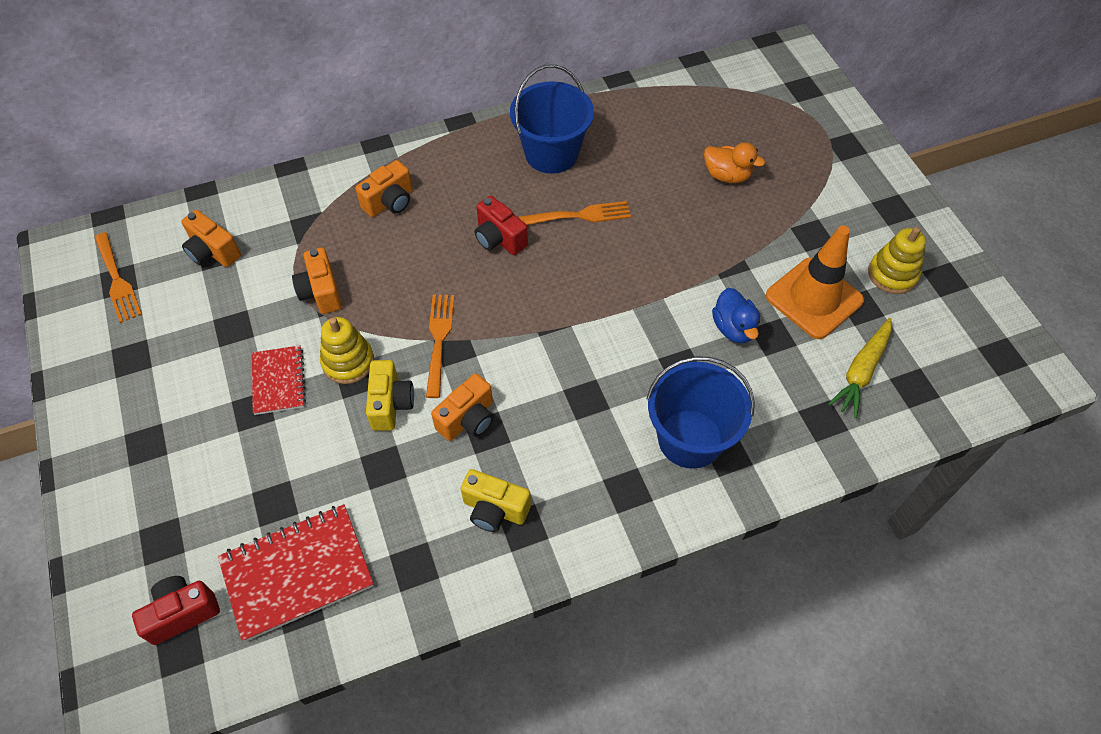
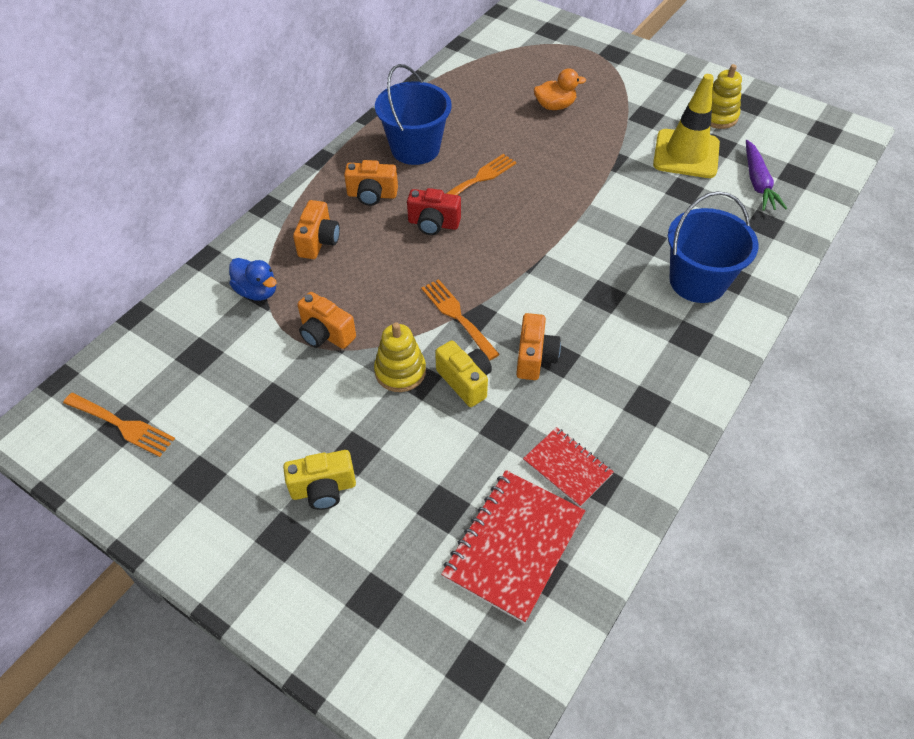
camera: 35 degrees left, 5 degrees down
red camera [132,576,220,645] -> none
orange camera [181,210,241,267] -> orange camera moved to [344,160,398,206]
red notebook [252,345,306,415] -> red notebook moved to [523,427,614,507]
yellow camera [461,469,531,532] -> yellow camera moved to [283,450,356,510]
blue duck [712,288,760,343] -> blue duck moved to [229,258,277,301]
orange traffic cone [766,225,864,339] -> yellow traffic cone [653,74,720,178]
yellow carrot [828,318,892,418] -> purple carrot [746,140,787,211]

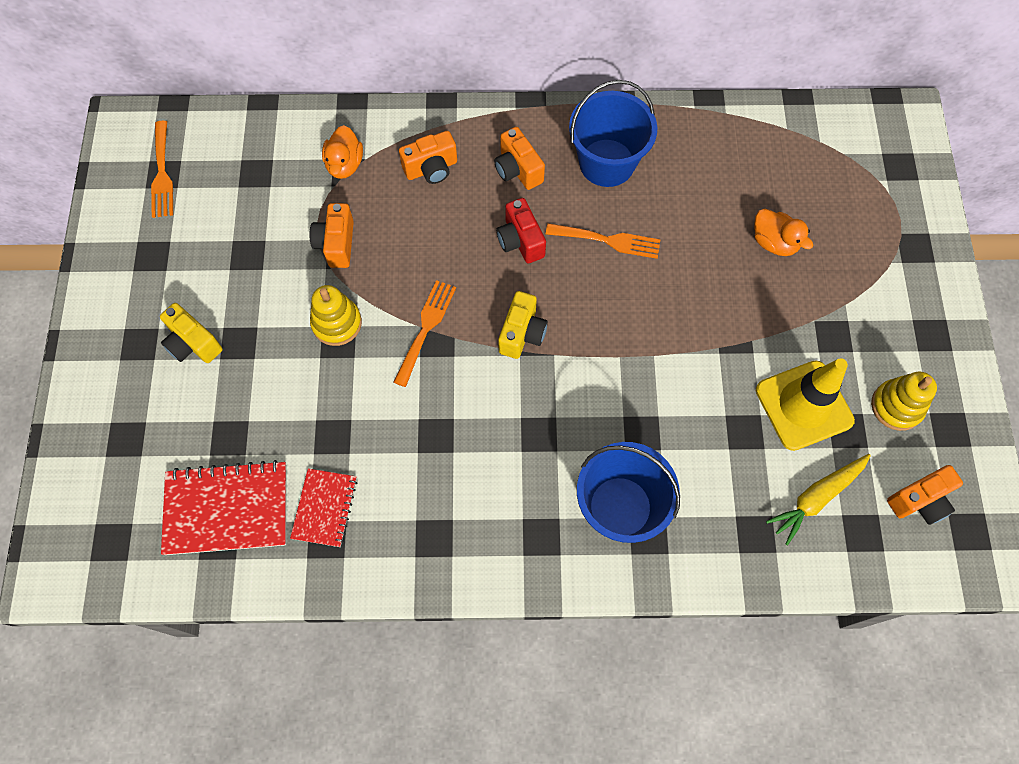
camera: 55 degrees right, 15 degrees up
blue duck [229,258,277,301] -> orange duck [322,125,363,179]
yellow camera [435,340,492,407] -> yellow camera moved to [498,291,548,359]
orange camera [516,313,561,380] -> orange camera moved to [887,465,963,525]
purple carrot [746,140,787,211] -> yellow carrot [766,454,871,545]

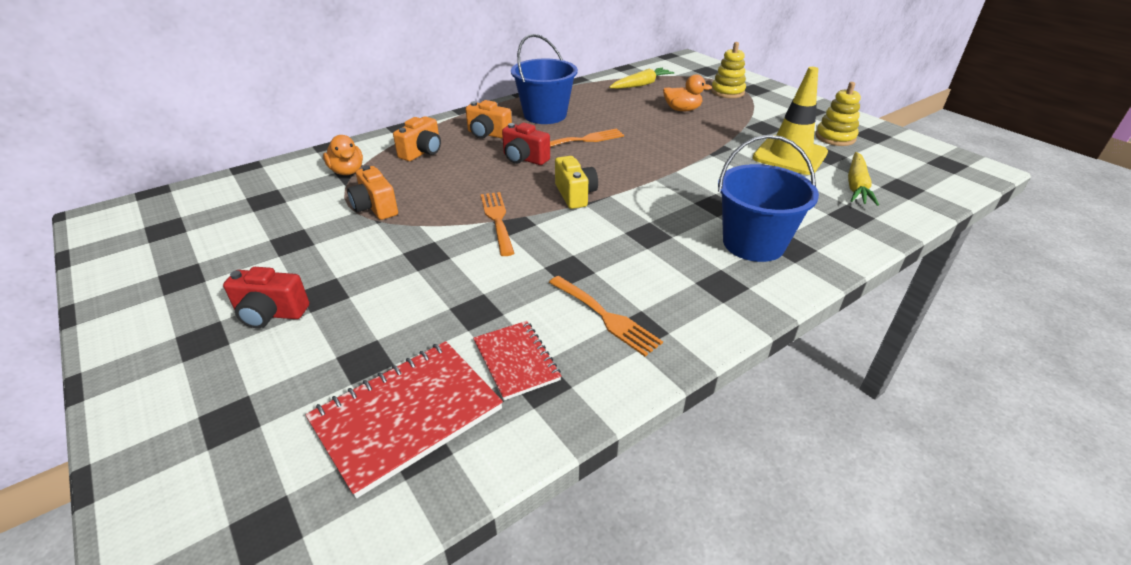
camera: 35 degrees left, 30 degrees down
orange fork [151,121,173,218] -> orange fork moved to [549,276,663,356]
yellow camera [160,303,223,363] -> red camera [223,267,309,328]
yellow stacking toy [310,285,362,346] -> yellow stacking toy moved to [711,42,746,98]
orange camera [887,465,963,525] -> none
none -> yellow carrot [609,68,675,89]

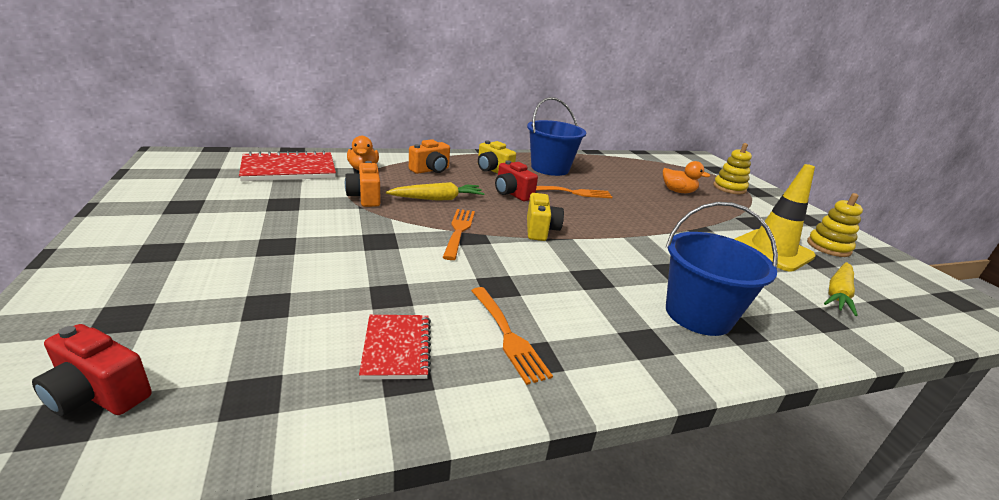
camera: 15 degrees right, 10 degrees down
red camera [223,267,309,328] -> red camera moved to [32,324,152,416]
red notebook [305,341,503,498] -> red notebook moved to [239,150,336,181]
orange camera [466,100,512,139] -> yellow camera [478,141,516,174]
yellow carrot [609,68,675,89] -> yellow carrot moved to [386,182,485,201]

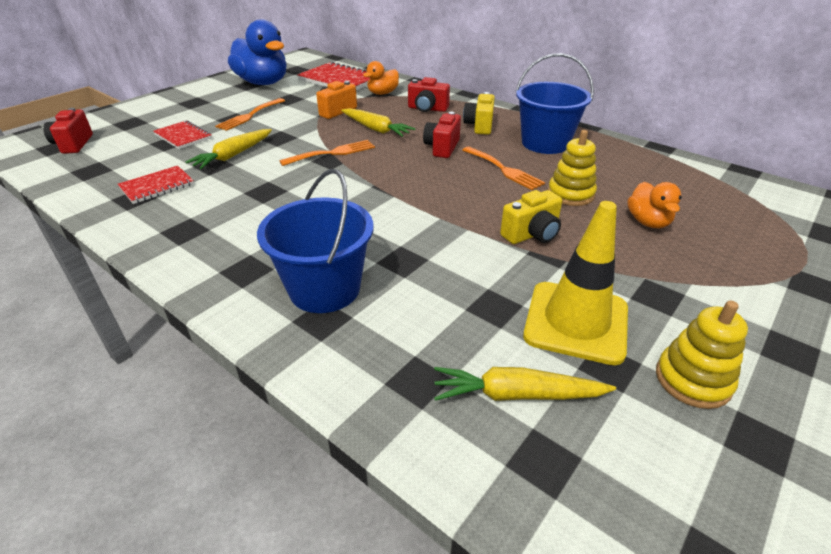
camera: 60 degrees right, 10 degrees up
orange camera [409,139,450,174] -> red camera [408,77,450,112]
orange fork [471,287,553,385] -> orange fork moved to [215,98,285,131]
yellow camera [527,193,564,241] -> yellow camera moved to [500,190,562,244]
yellow stacking toy [713,143,752,194] -> yellow stacking toy moved to [548,130,597,206]
none -> red notebook [153,121,212,149]
none -> yellow carrot [186,129,272,169]
none -> blue duck [228,19,287,85]

